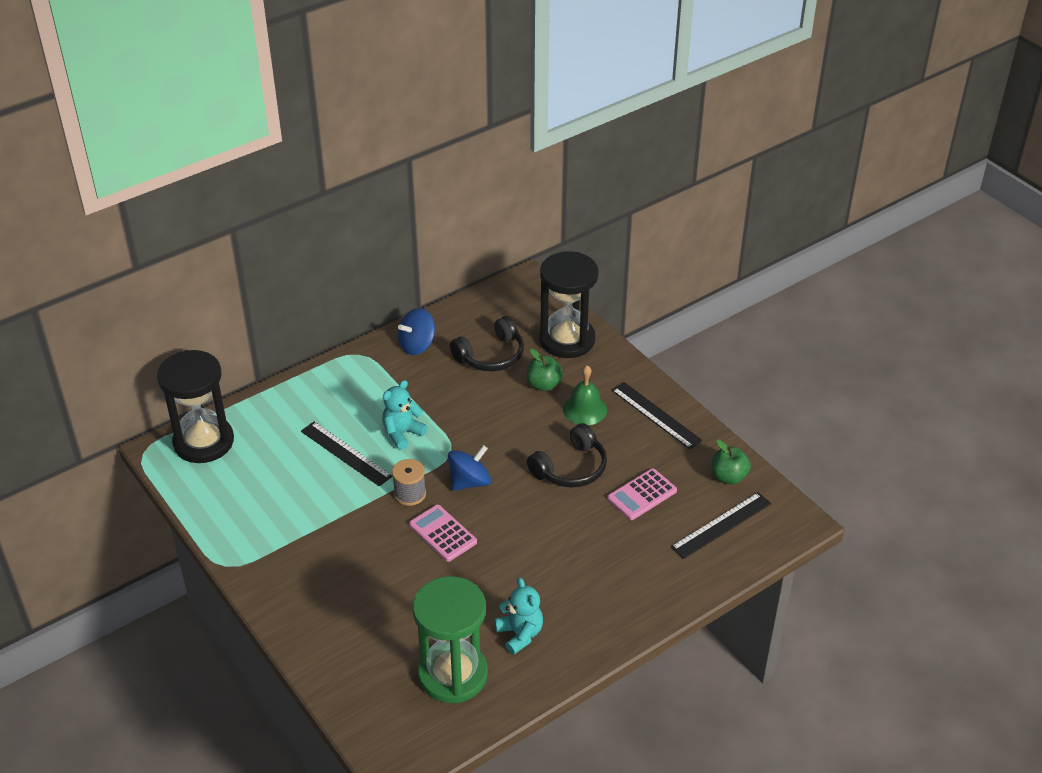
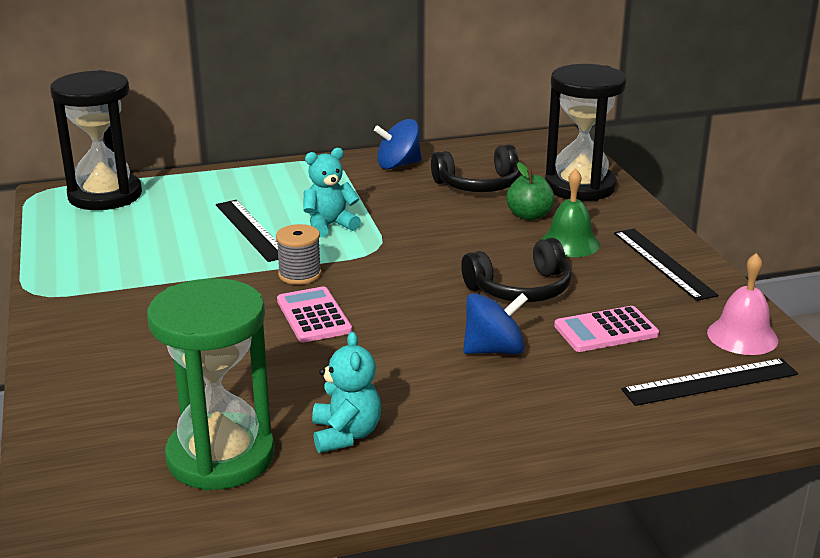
camera: 20 degrees right, 15 degrees down
blue spinning top [448,445,491,491] -> blue spinning top moved to [463,293,528,354]
green apple [712,439,751,484] -> pink bell [707,253,778,355]

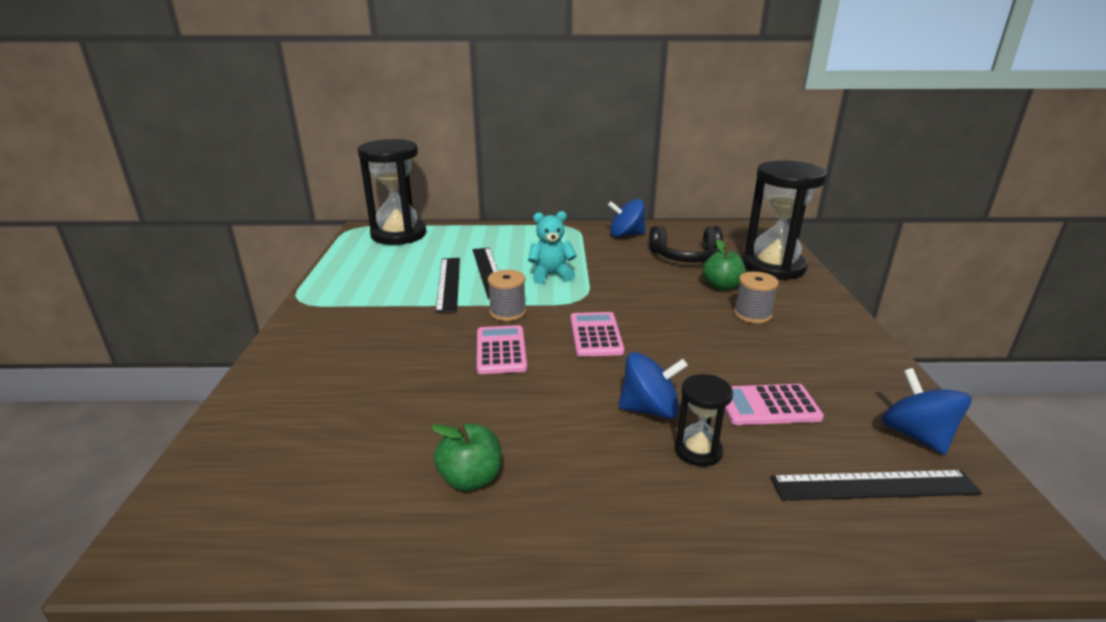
camera: 15 degrees right, 0 degrees up
green hourglass [147,278,275,490] -> none
turquoise teddy bear [312,332,381,453] -> green apple [431,424,501,491]
black headphones [461,238,572,302] -> none
green bell [541,169,600,257] -> grey spool [734,272,779,323]
black ruler [614,229,719,301] -> black ruler moved to [435,258,460,313]
pink bell [707,253,778,355] -> blue spinning top [881,368,972,455]
none -> pink calculator [570,312,624,357]
none -> black hourglass [675,374,733,467]

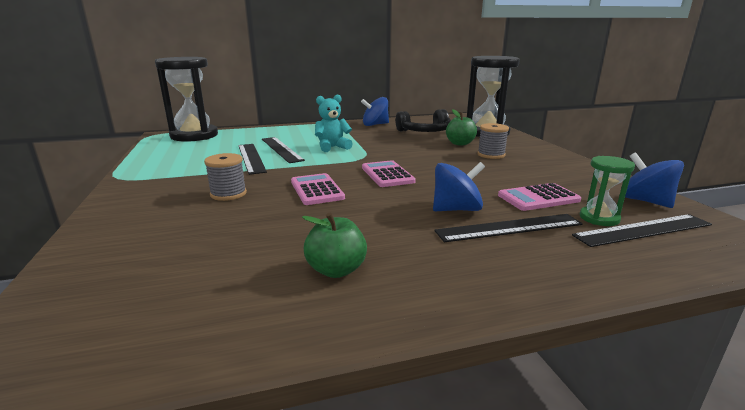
camera: 15 degrees left, 5 degrees down
grey spool [488,270,526,321] -> grey spool moved to [204,153,247,201]
black hourglass [675,374,733,467] -> black ruler [434,214,583,242]
none -> green hourglass [580,156,635,226]

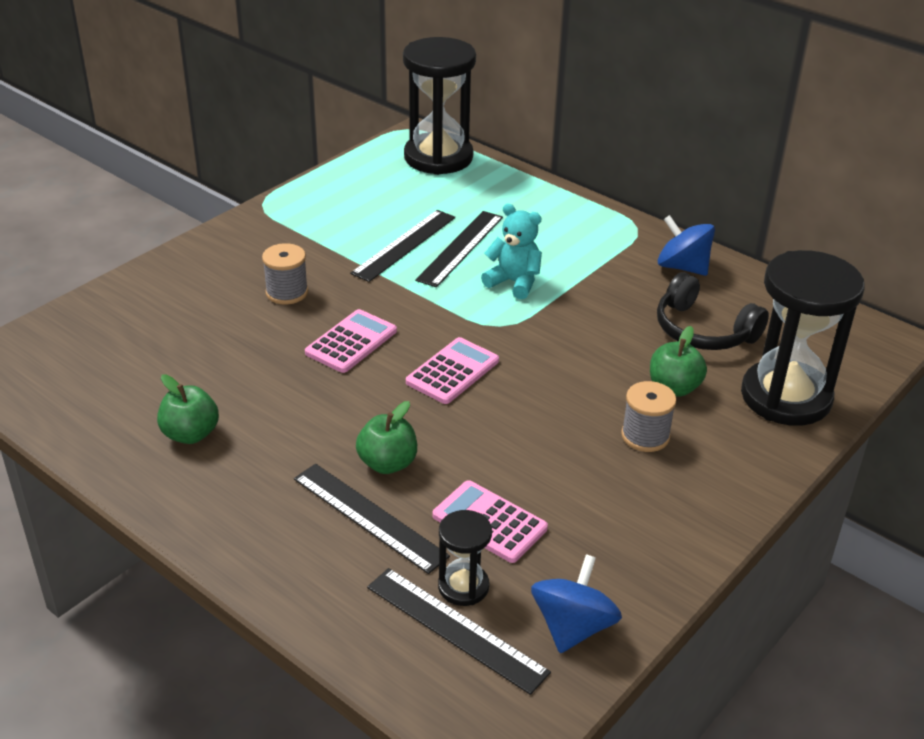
camera: 55 degrees right, 15 degrees up
blue spinning top [433,162,485,211] -> green apple [356,401,417,474]
green hourglass [580,156,635,226] -> black hourglass [438,510,492,606]

